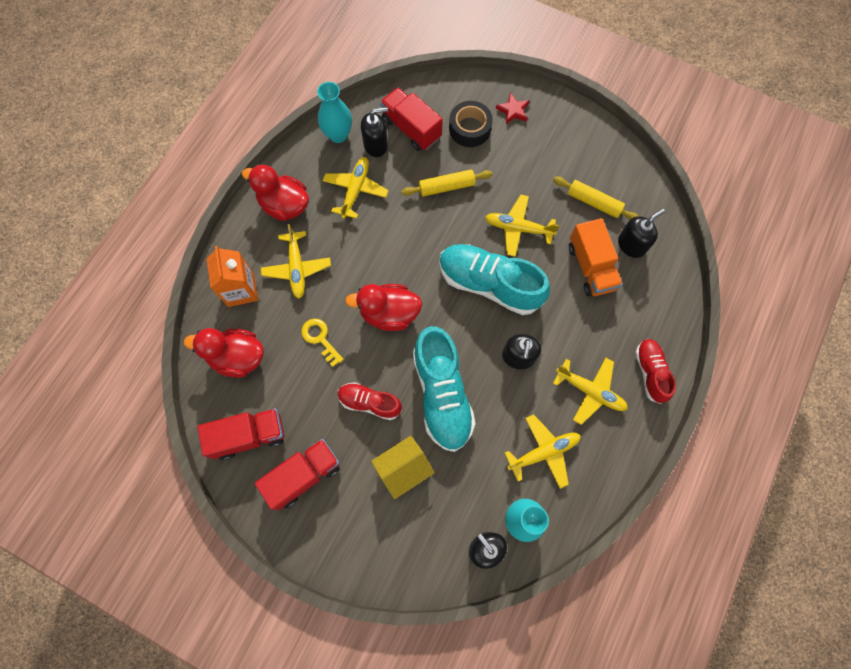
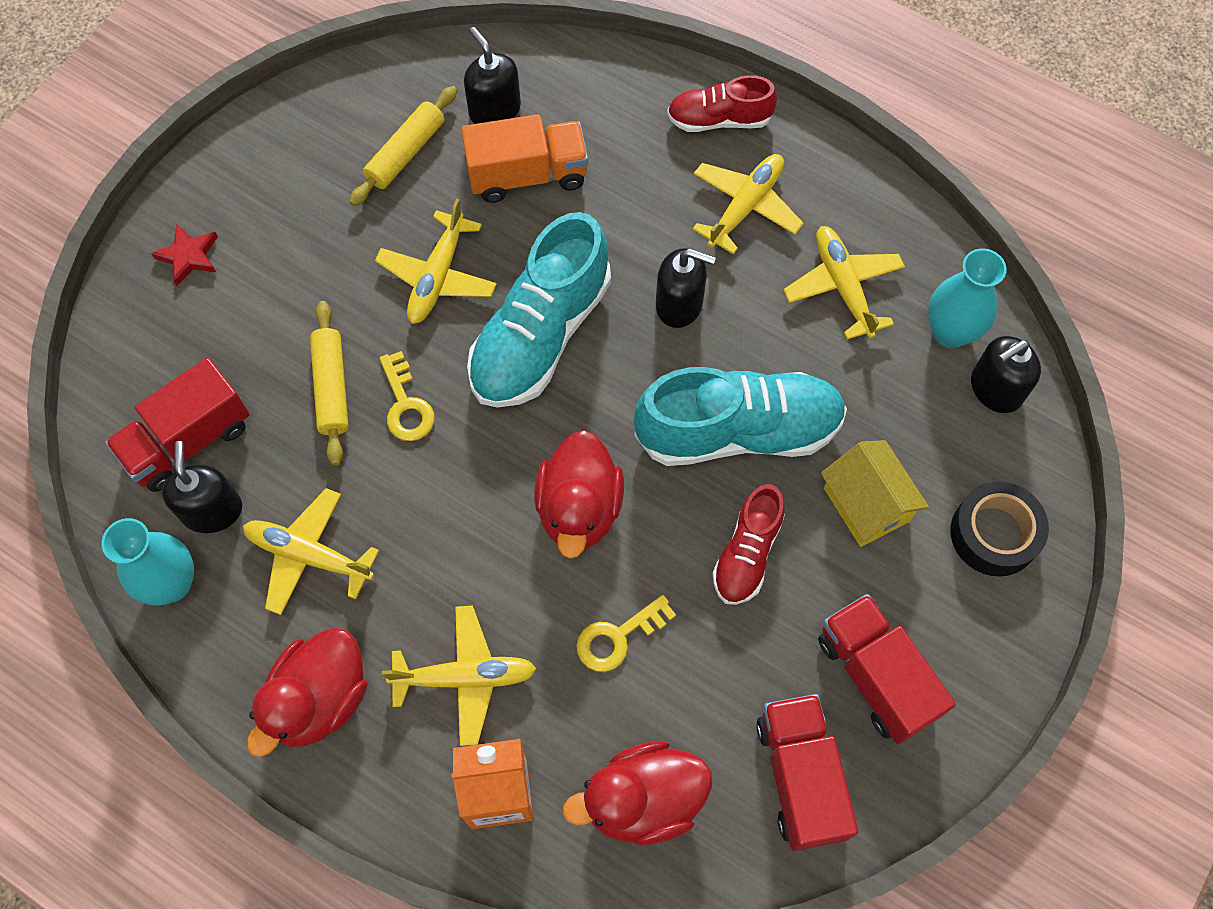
camera: 85 degrees left, 5 degrees down
red duck [184,328,263,378] -> red duck turned 60 degrees clockwise [562,741,712,845]
black tape [449,101,493,147] -> black tape moved to [950,481,1049,577]
none -> yellow key [379,351,435,441]

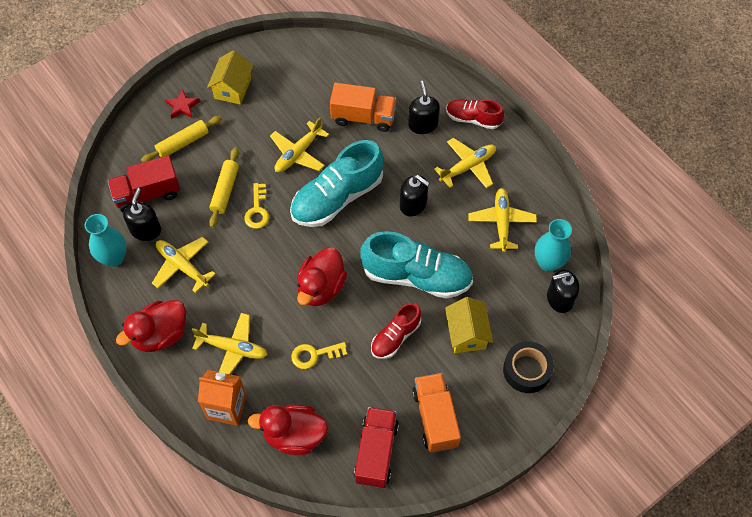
camera: 20 degrees right, 5 degrees down
yellow rolling pin [349,86,457,206] -> yellow rolling pin moved to [141,116,222,163]
black soap dispenser [464,27,521,124] -> black soap dispenser moved to [408,81,440,134]
red truck [818,594,956,744] -> orange truck [412,373,461,452]
none -> yellow house [207,50,253,105]

